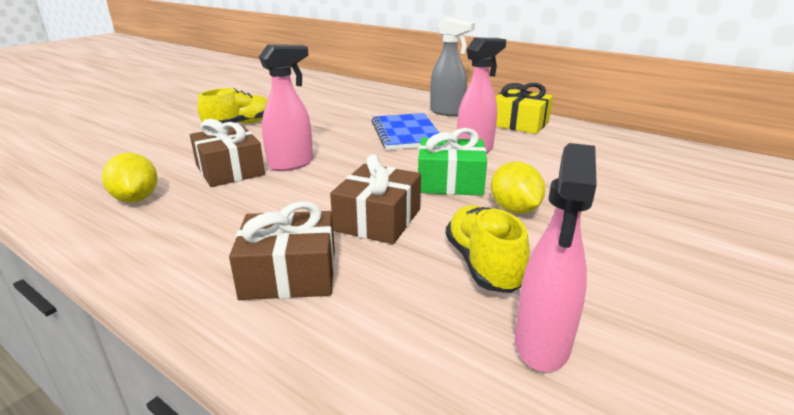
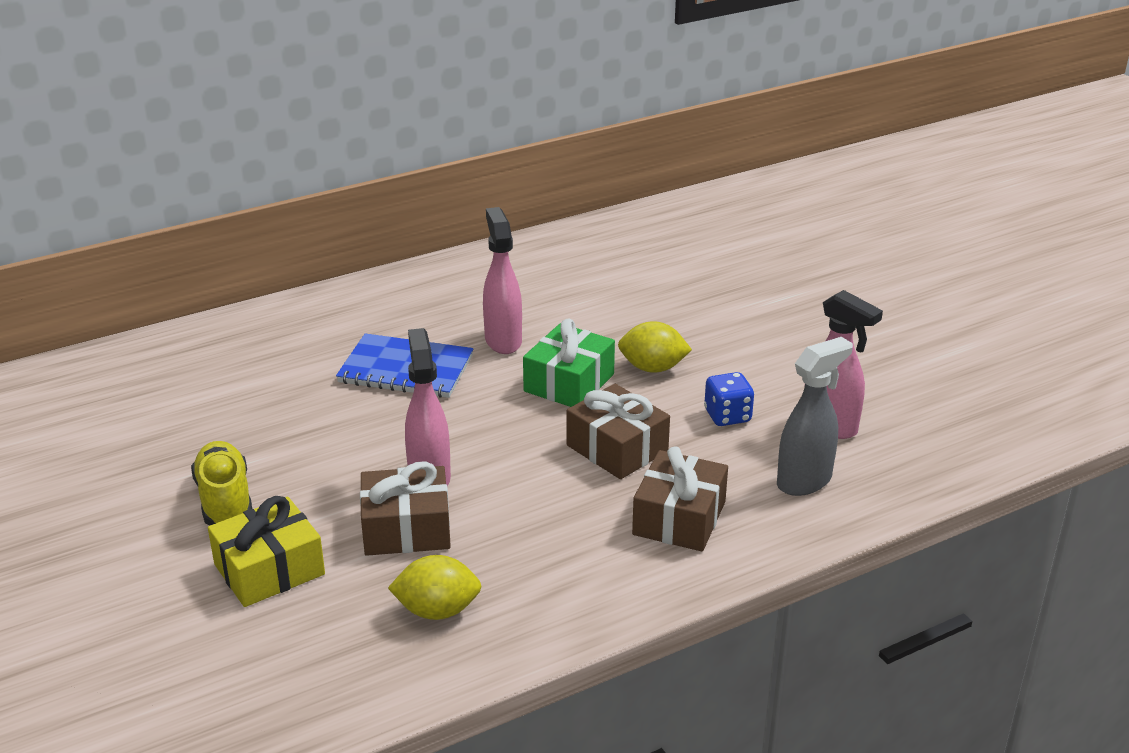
camera: 65 degrees left, 5 degrees up
grey spray bottle [430,17,475,116] -> grey spray bottle moved to [777,337,853,496]
yellow shoe [446,205,530,293] -> blue dice [704,372,754,426]
yellow gift [495,83,553,134] -> yellow gift moved to [208,496,325,607]

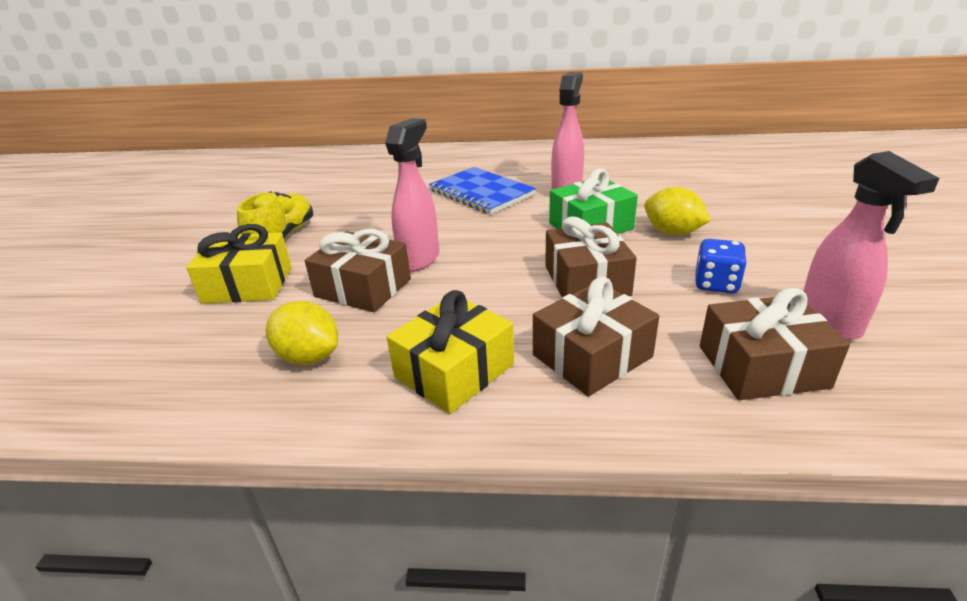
camera: 35 degrees right, 0 degrees up
grey spray bottle [777,337,853,496] -> brown gift [700,288,850,400]
none -> yellow gift [387,290,514,414]

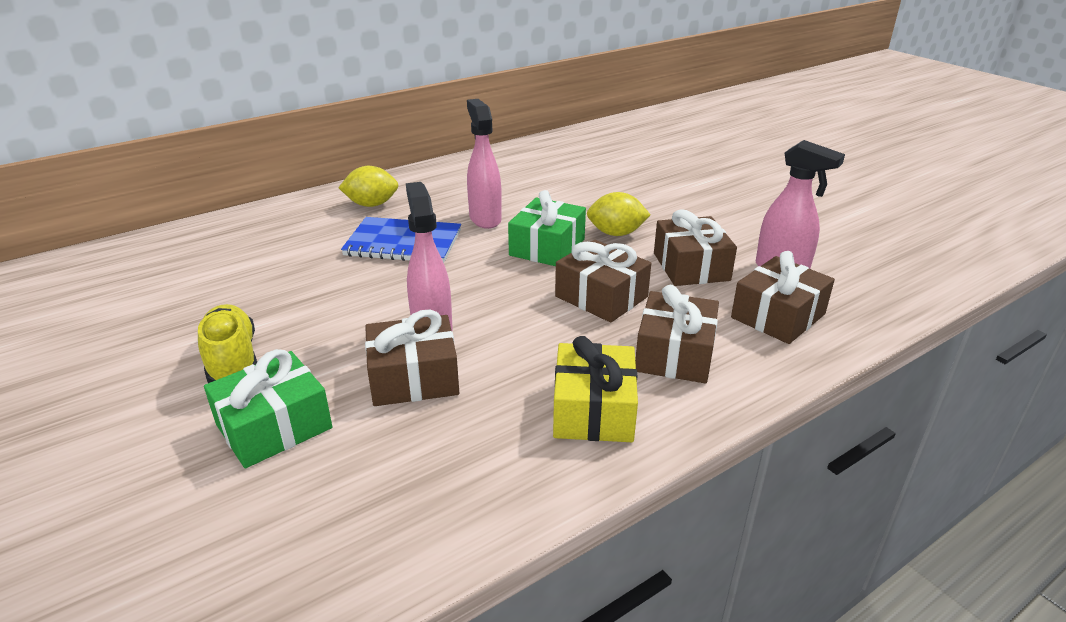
camera: 40 degrees left, 0 degrees up
yellow gift [186,224,291,304] -> green gift [204,349,332,468]
yellow lemon [266,301,338,365] -> yellow lemon moved to [338,166,398,207]
blue dice [695,239,747,293] -> brown gift [654,209,737,286]

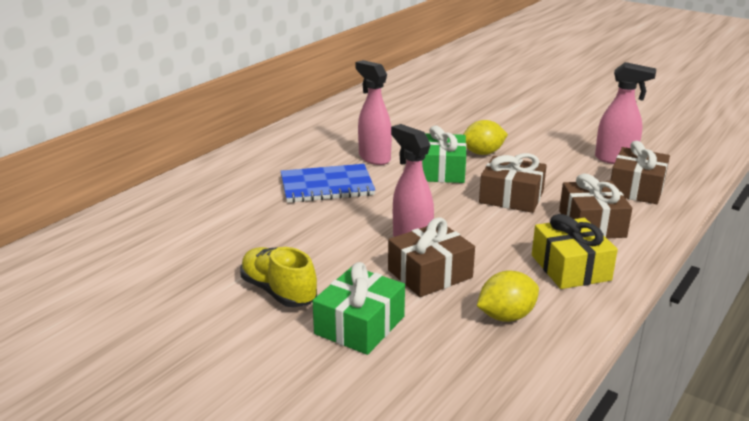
camera: 20 degrees left, 5 degrees down
yellow lemon [338,166,398,207] -> yellow lemon moved to [477,270,539,322]
brown gift [654,209,737,286] -> none

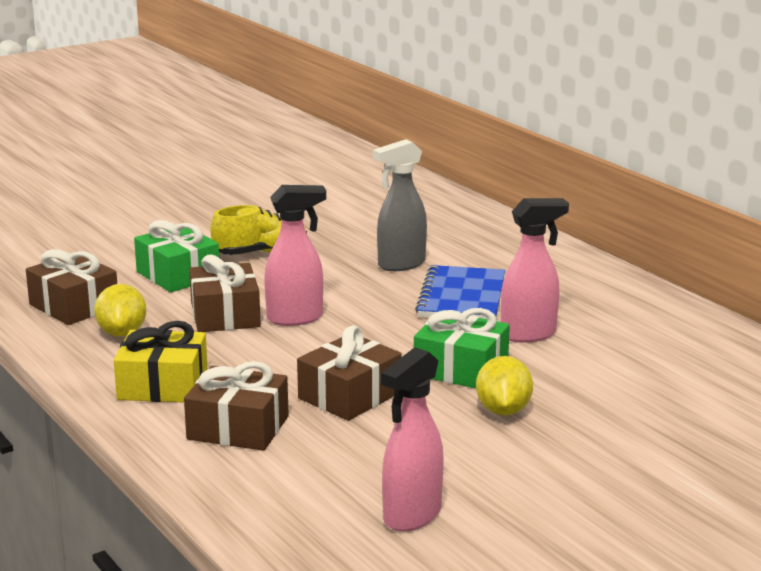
camera: 110 degrees right, 5 degrees down
brown gift [610,141,670,204] -> brown gift moved to [26,249,117,325]
none -> grey spray bottle [373,139,427,271]

